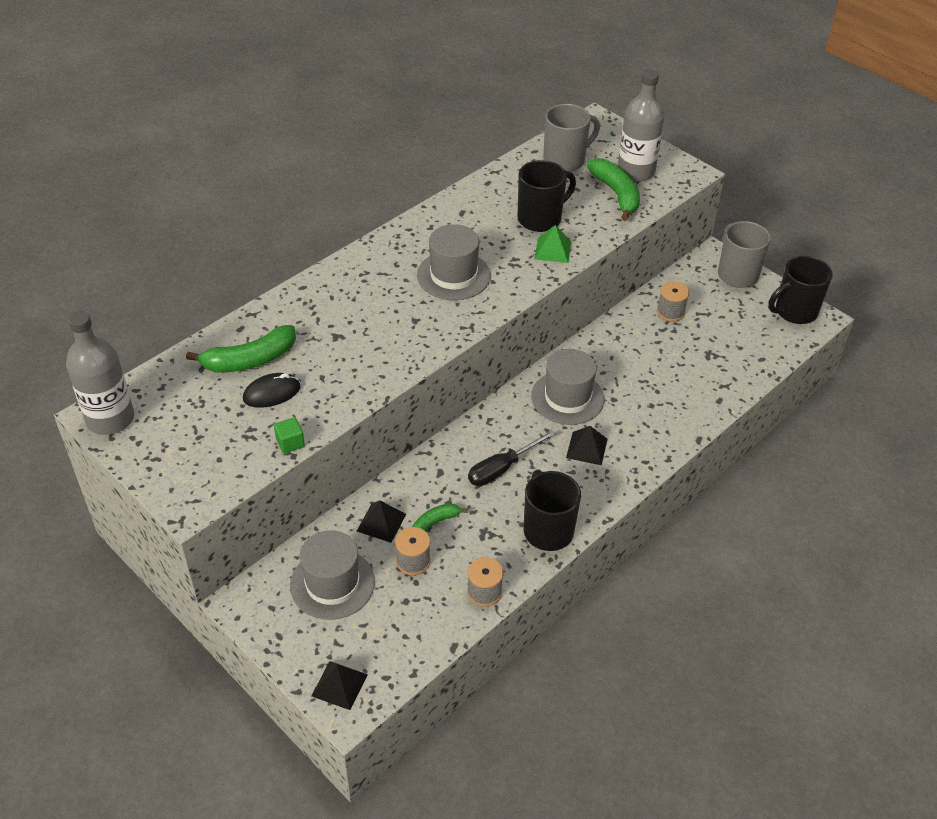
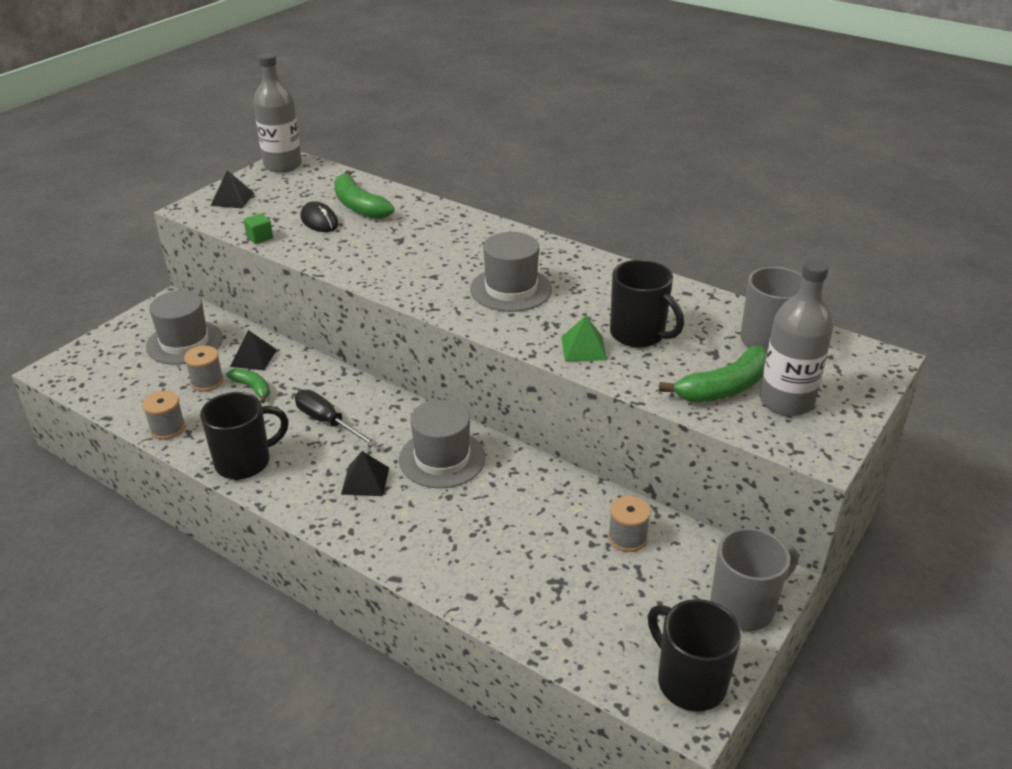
camera: 80 degrees right, 10 degrees down
black pyramid [312,661,368,710] -> black pyramid moved to [210,170,254,208]

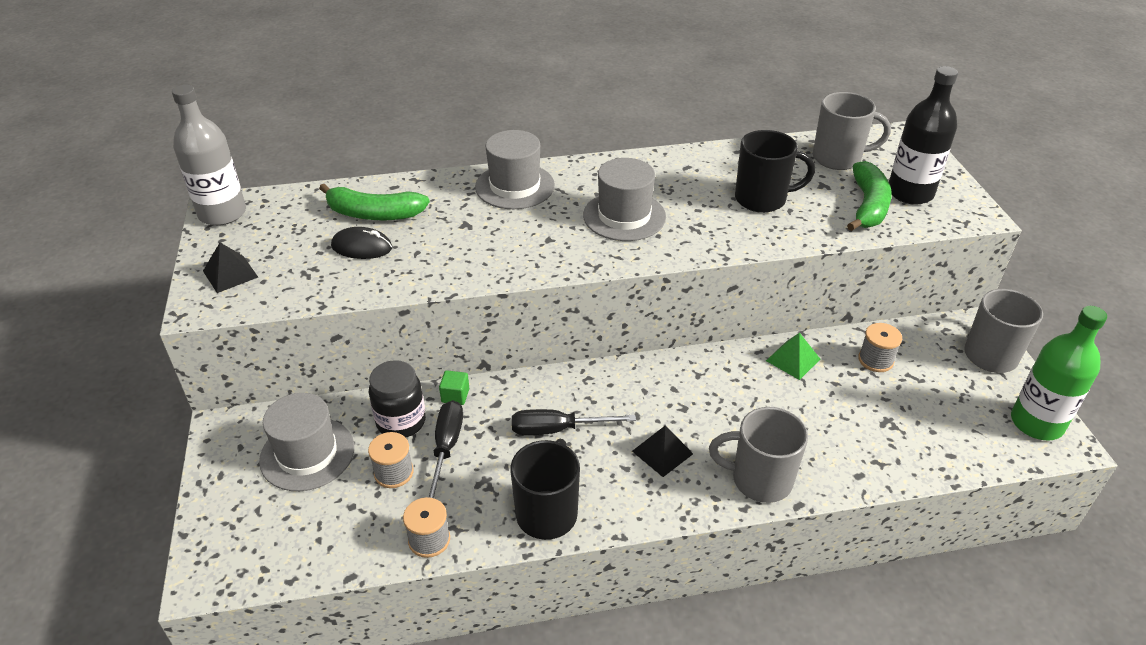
camera: 45 degrees left, 5 degrees up
green banana [226,368,270,403] -> black screwdriver [428,400,463,499]
black pyramid [230,330,277,370] -> black jar [369,360,426,437]
green cube [244,213,273,244] -> green cube moved to [439,370,469,405]
grey hat [399,399,486,488] -> grey hat moved to [475,130,555,209]
green pyramid [561,316,607,361] -> green pyramid moved to [766,333,820,380]
black mug [648,599,742,711] -> green bottle [1011,306,1107,441]
grey bottle [759,259,834,416] -> black bottle [889,66,958,205]
none -> grey mug [709,407,808,503]

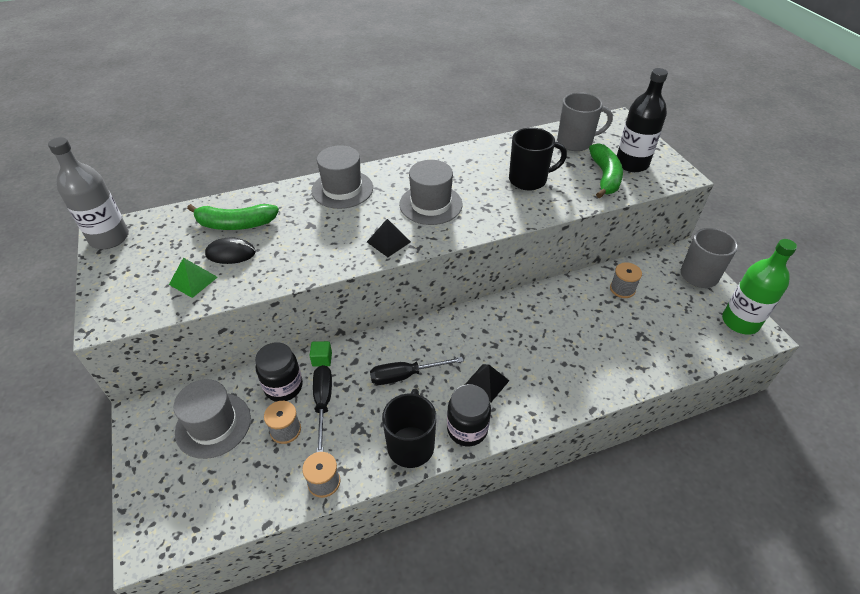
camera: 10 degrees left, 5 degrees up
black pyramid [203,242,258,293] -> black pyramid moved to [367,219,411,257]
grey mug [709,407,808,503] -> none
green pyramid [766,333,820,380] -> green pyramid moved to [169,258,218,298]
none -> black jar [447,384,491,446]

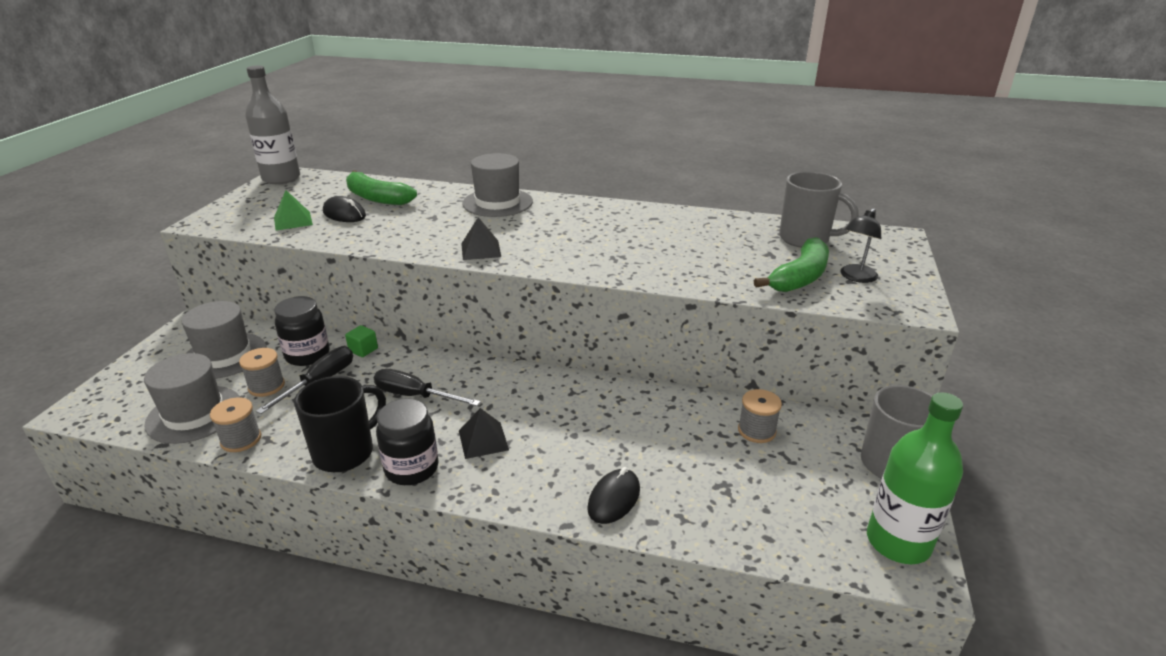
camera: 35 degrees right, 15 degrees down
grey hat [399,160,462,225] -> grey hat moved to [144,353,240,444]
black mug [509,128,567,191] -> none
black bottle [617,68,668,172] -> black lamp [840,208,881,283]
none -> black mouse [587,467,640,524]

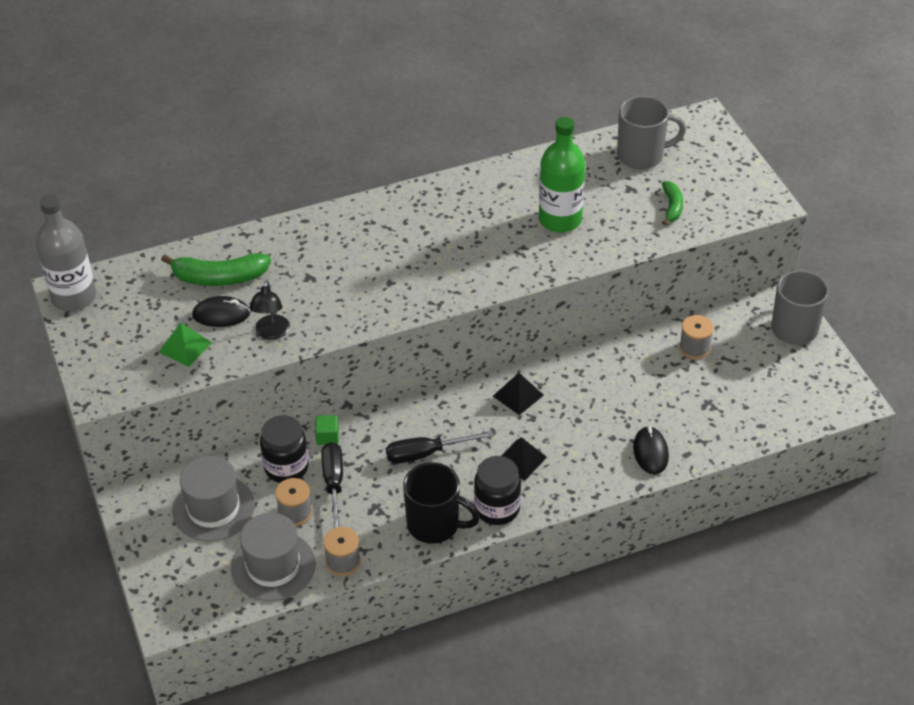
camera: 35 degrees left, 15 degrees up
black mug [294,376,386,472] -> black mug turned 105 degrees clockwise [403,462,480,544]
black pyramid [461,217,501,260] -> black pyramid moved to [493,373,544,415]
grey hat [462,153,533,217] -> none
green banana [754,237,829,292] -> green banana [662,181,683,225], size x0.58
black lamp [840,208,881,283] -> black lamp moved to [249,280,290,340]
green bottle [867,392,963,564] -> green bottle moved to [539,117,586,233]

